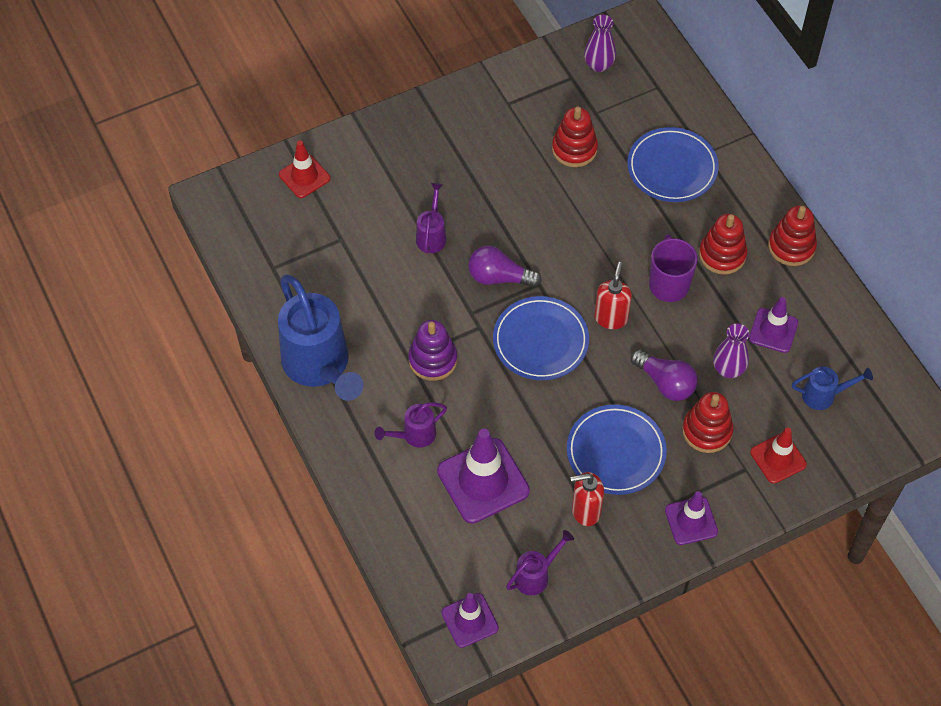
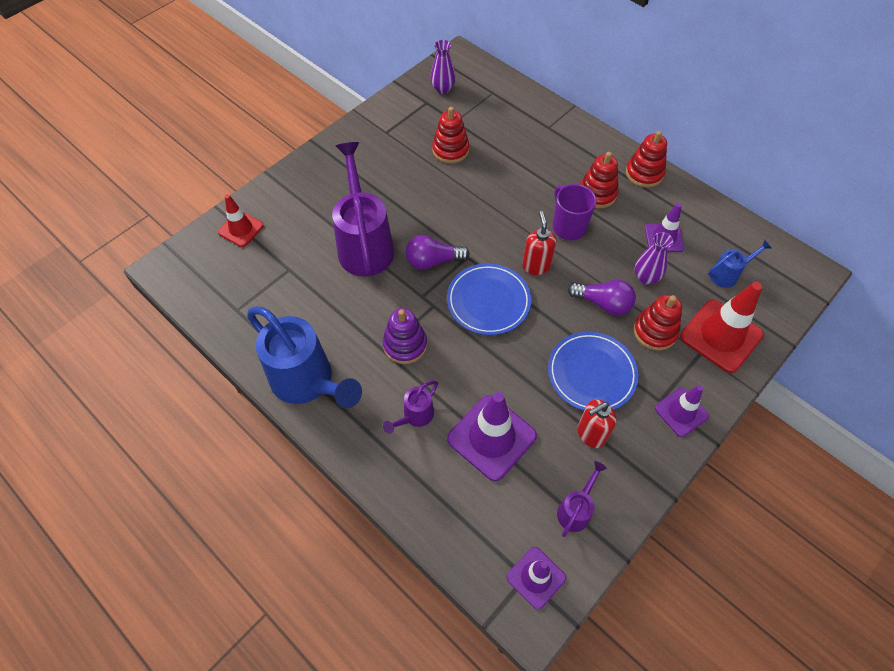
camera: 20 degrees left, 0 degrees up
purple watering can [416,183,446,253] -> purple watering can [332,142,394,277], size x2.14
blue plate [627,127,719,202] -> none
red traffic cone [750,427,807,484] -> red traffic cone [680,282,764,373], size x1.67

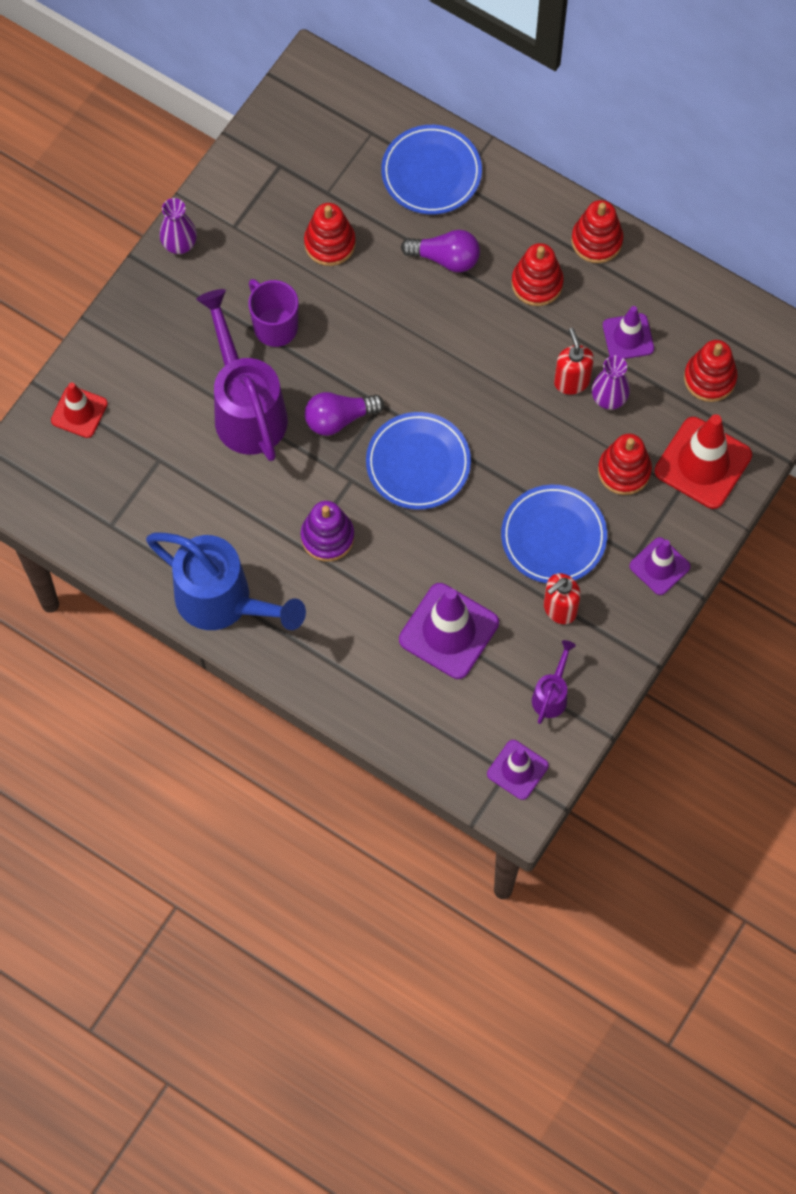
camera: 10 degrees left, 10 degrees up
purple watering can [383,381,438,434] -> none
purple vase [430,40,456,94] -> purple vase moved to [160,198,197,254]
red soap dispenser [522,211,557,275] -> red soap dispenser moved to [554,328,594,395]
purple mug [553,184,596,241] -> purple mug moved to [248,279,298,347]
purple light bulb [568,280,636,316] -> purple light bulb moved to [401,230,480,272]
blue watering can [708,240,771,288] -> red stacking toy [684,340,737,402]
none -> blue plate [381,125,482,214]

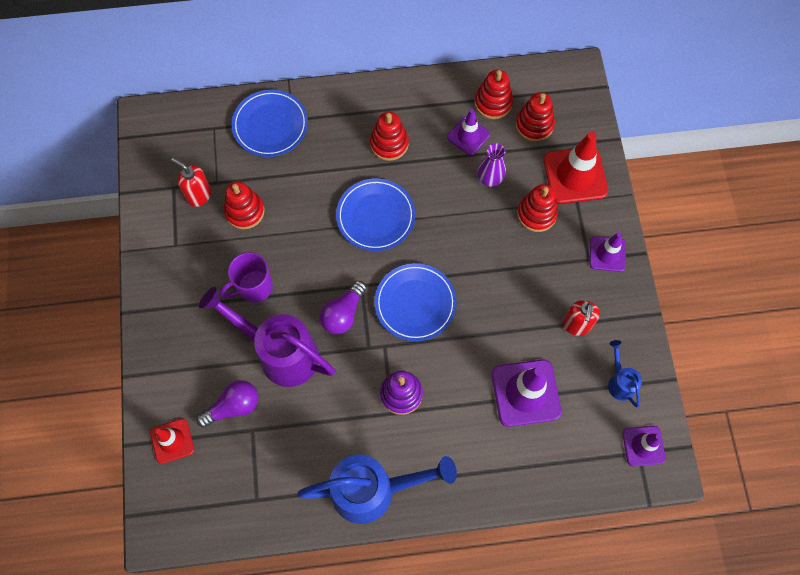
camera: 40 degrees left, 0 degrees up
purple vase [160,198,197,254] -> none
purple mug [248,279,298,347] -> purple mug turned 45 degrees counterclockwise [219,252,273,303]
purple light bulb [401,230,480,272] -> purple light bulb moved to [196,380,258,428]
blue plate [501,485,607,583] -> blue plate moved to [336,178,415,251]
purple watering can [532,640,576,724] -> blue watering can [608,340,642,407]
red soap dispenser [554,328,594,395] -> red soap dispenser moved to [171,158,211,207]
red stacking toy [571,200,623,263] -> red stacking toy moved to [474,70,513,119]

